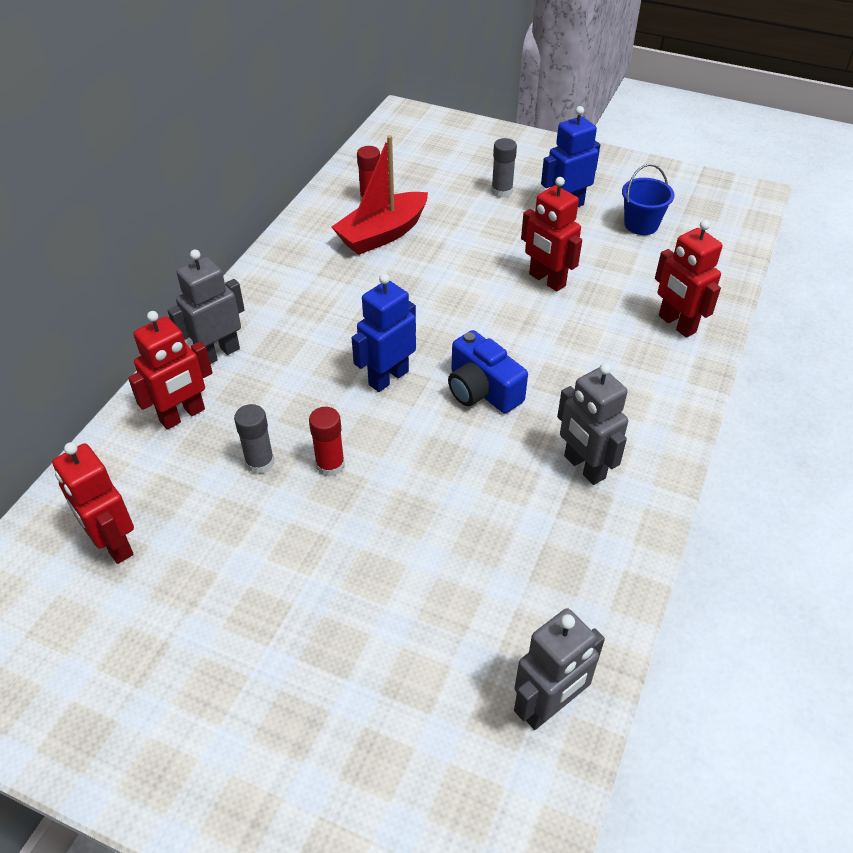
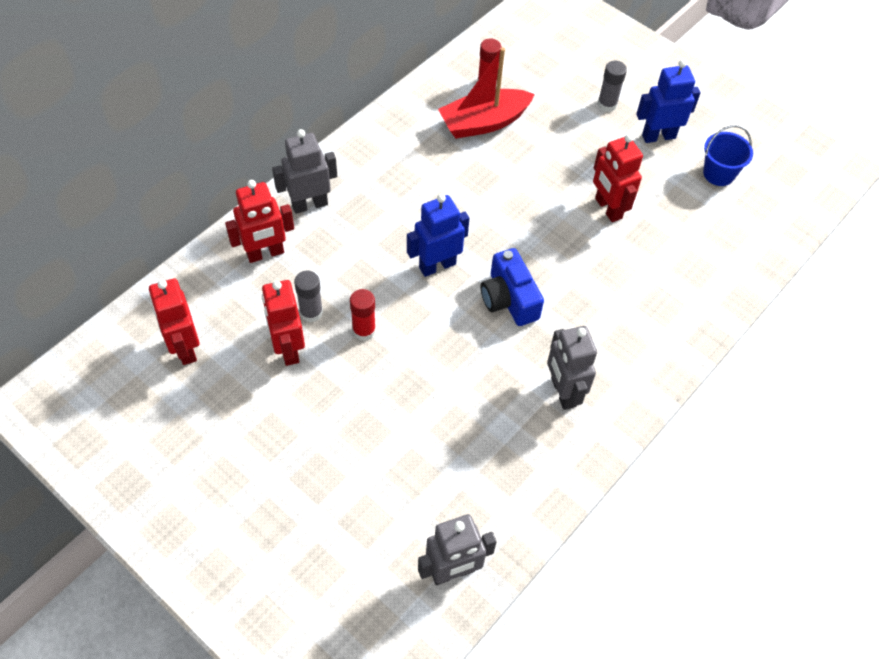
camera: 15 degrees right, 10 degrees up
red robot [655,220,722,338] -> red robot moved to [262,280,305,366]

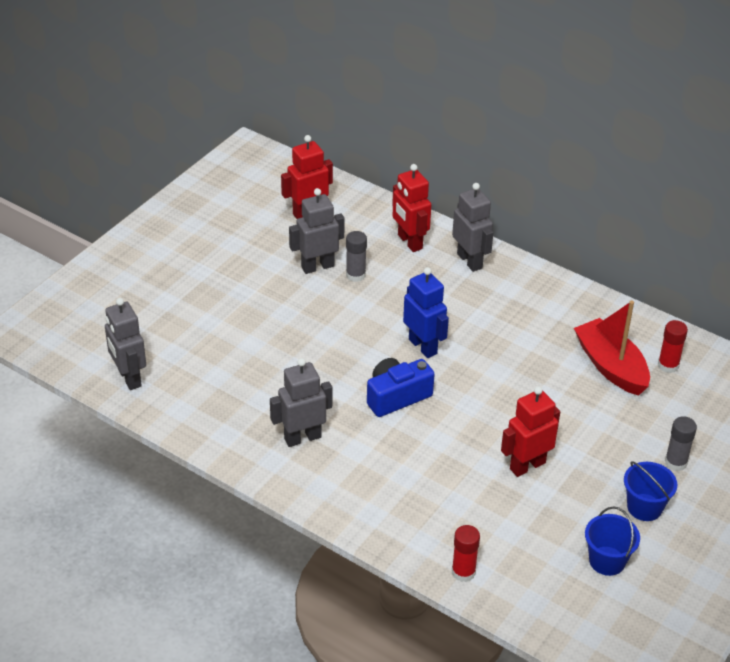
camera: 85 degrees right, 15 degrees down
red robot [262,280,305,366] -> grey robot [289,188,345,274]
red glue stick [350,289,376,341] -> red glue stick moved to [452,525,480,582]
blue robot [636,60,701,143] -> blue bucket [624,461,677,521]

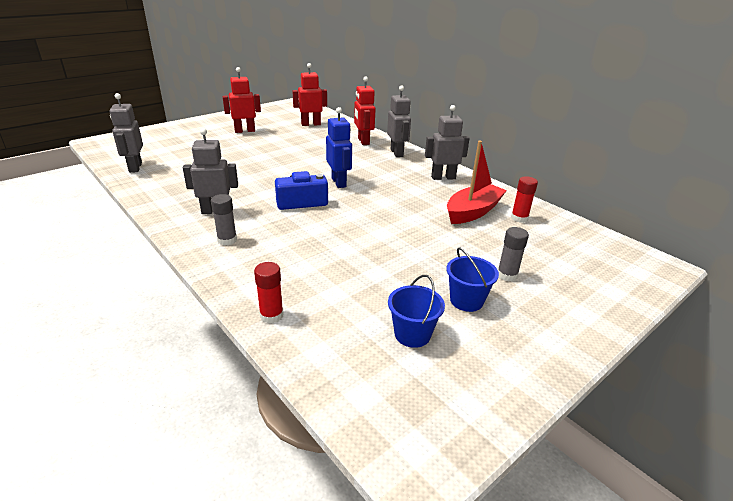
camera: 15 degrees right, 10 degrees down
grey robot [289,188,345,274] -> grey robot moved to [425,105,470,180]
grey glue stick [346,231,367,282] -> grey glue stick moved to [211,194,237,246]
red robot [501,386,560,477] -> red robot moved to [222,67,261,133]
red boat [574,301,650,396] -> red boat turned 60 degrees clockwise [447,140,507,224]

